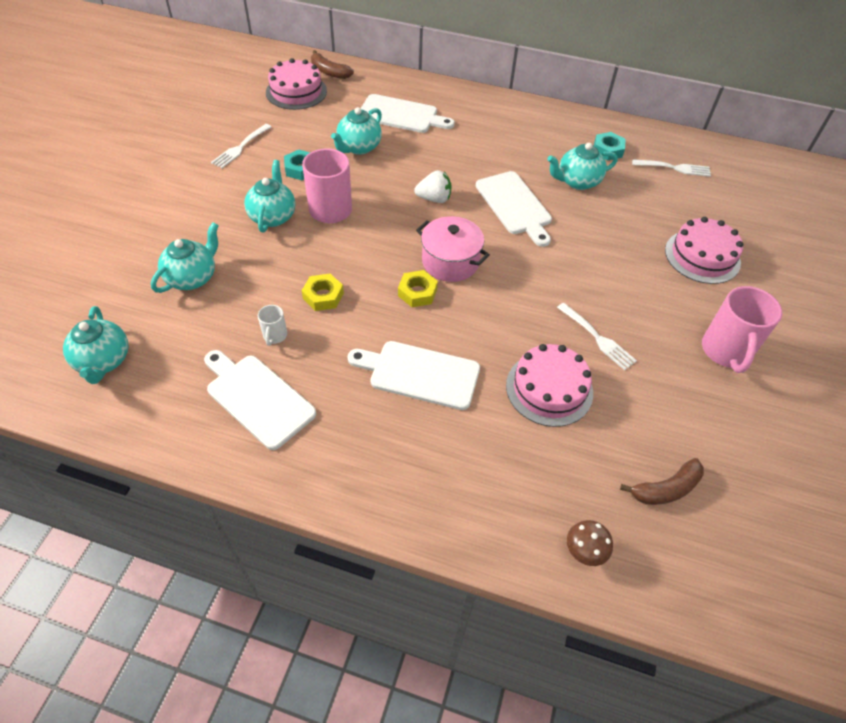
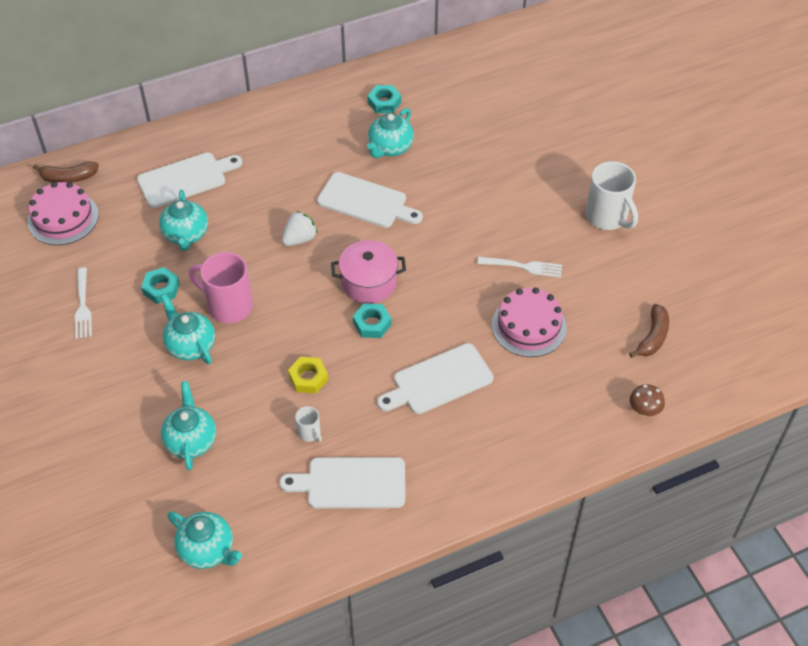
camera: 40 degrees left, 0 degrees up
yellow nut [398,270,438,307] -> turquoise nut [353,303,391,338]
white fork [632,159,711,177] -> none
pink cake [665,217,743,284] -> none
pink mug [702,286,782,373] -> white mug [585,161,638,230]

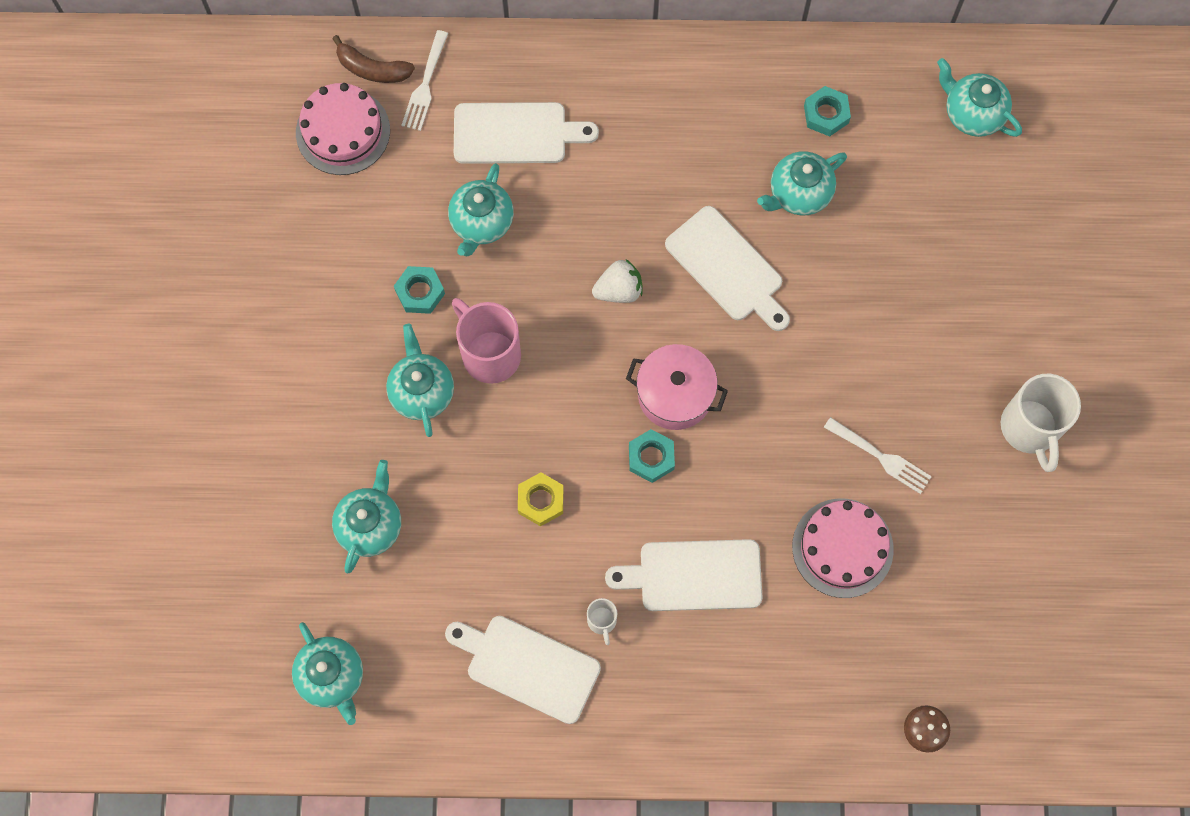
camera: 25 degrees right, 20 degrees up
white fork [75,268,92,339] -> white fork moved to [401,30,449,131]
white mug [295,406,322,442] -> white mug moved to [587,598,617,645]
brown banana [629,304,669,358] -> none
none -> turquoise teapot [937,58,1022,137]

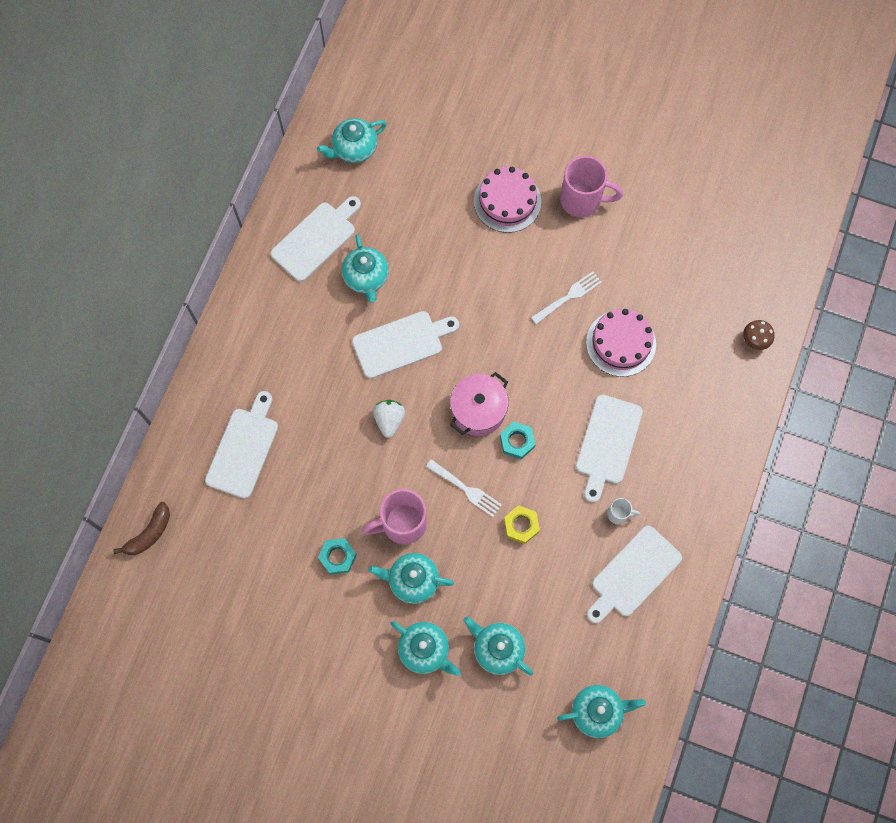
camera: 70 degrees left, 0 degrees up
pink cake [296,83,390,175] -> pink cake moved to [474,167,541,233]
white fork [401,30,449,131] -> white fork moved to [426,459,502,517]
turquoise teapot [448,163,514,256] -> turquoise teapot moved to [391,621,460,676]
turquoise nut [804,86,851,137] -> white cutting board [271,196,361,282]
white mug [1001,374,1081,472] -> pink mug [560,156,623,217]

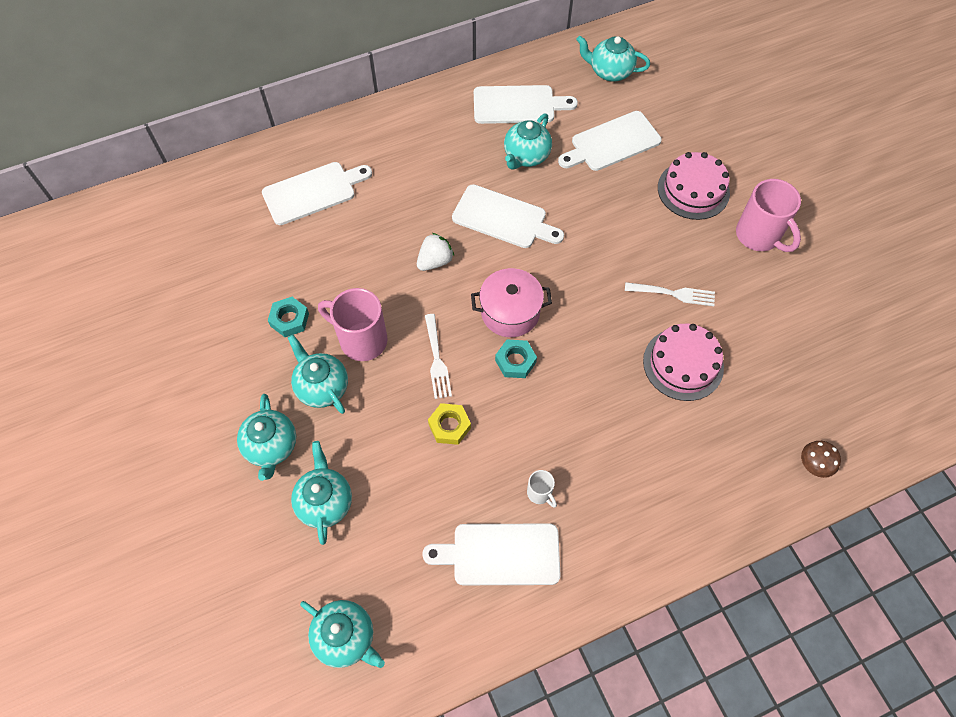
camera: 45 degrees right, 10 degrees down
brown banana [113,502,170,555] -> none
white cutting board [576,394,643,503] -> white cutting board moved to [558,111,662,171]

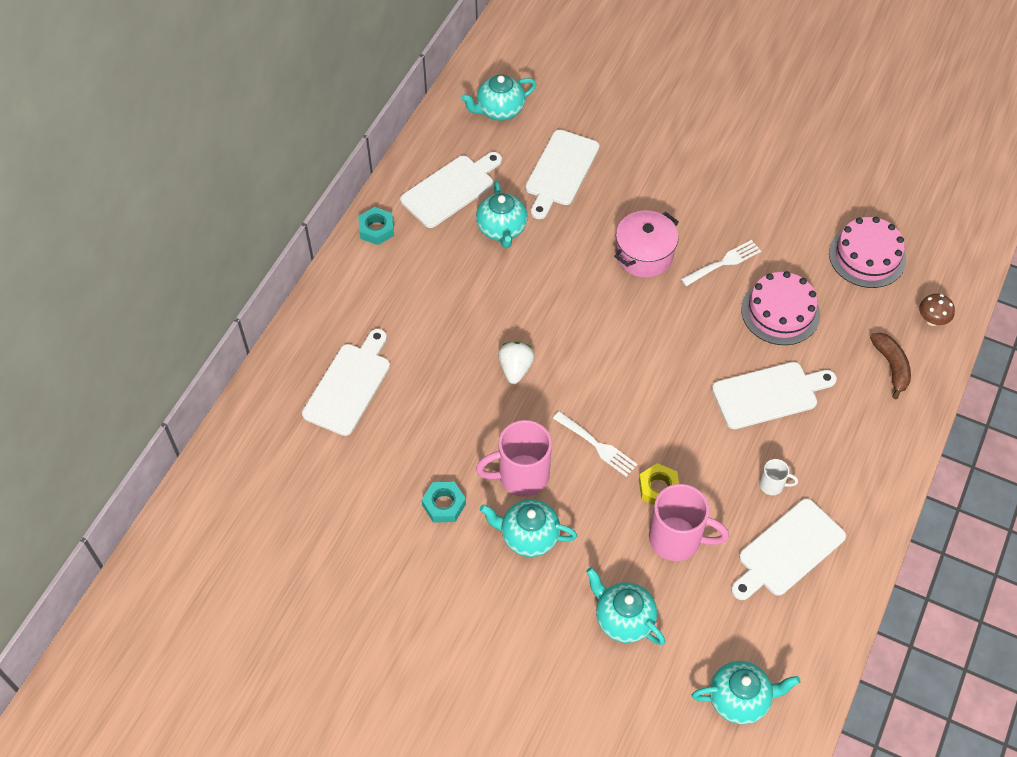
camera: 40 degrees left, 5 degrees down
turquoise teapot [237,394,296,481] -> none
white cutting board [452,184,564,248] -> white cutting board moved to [712,362,837,429]
pink pot [471,268,552,337] -> pink pot moved to [614,210,679,278]
turquoise nut [495,340,537,378] -> turquoise nut moved to [358,207,394,245]
pink cake [658,152,730,220] -> pink cake moved to [829,217,906,288]
pink mug [736,179,801,252] -> pink mug moved to [649,484,729,561]
none -> brown banana [870,332,911,399]

